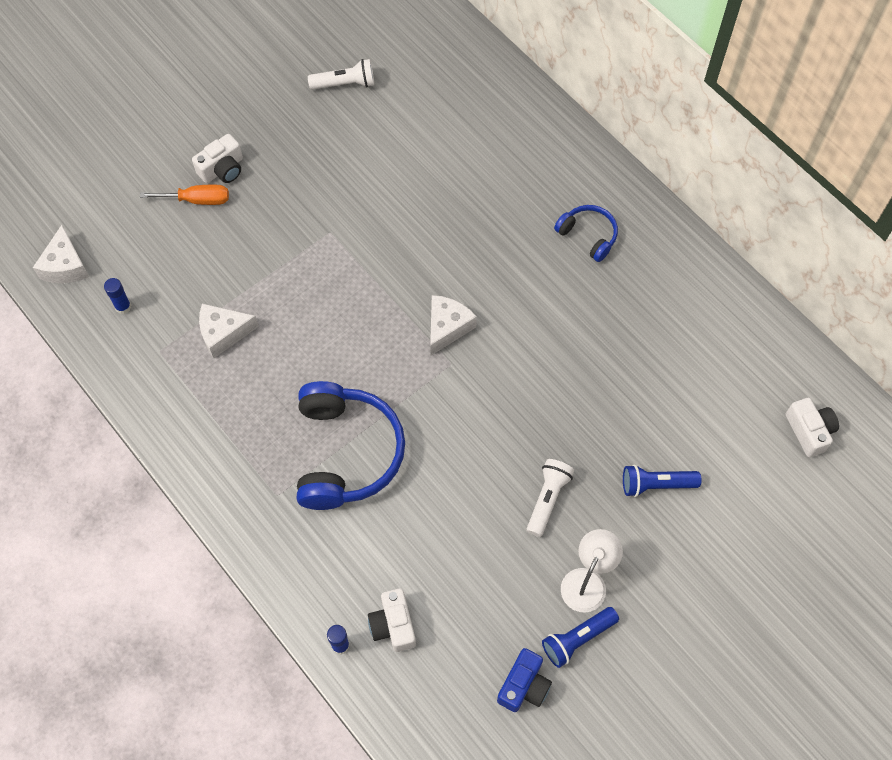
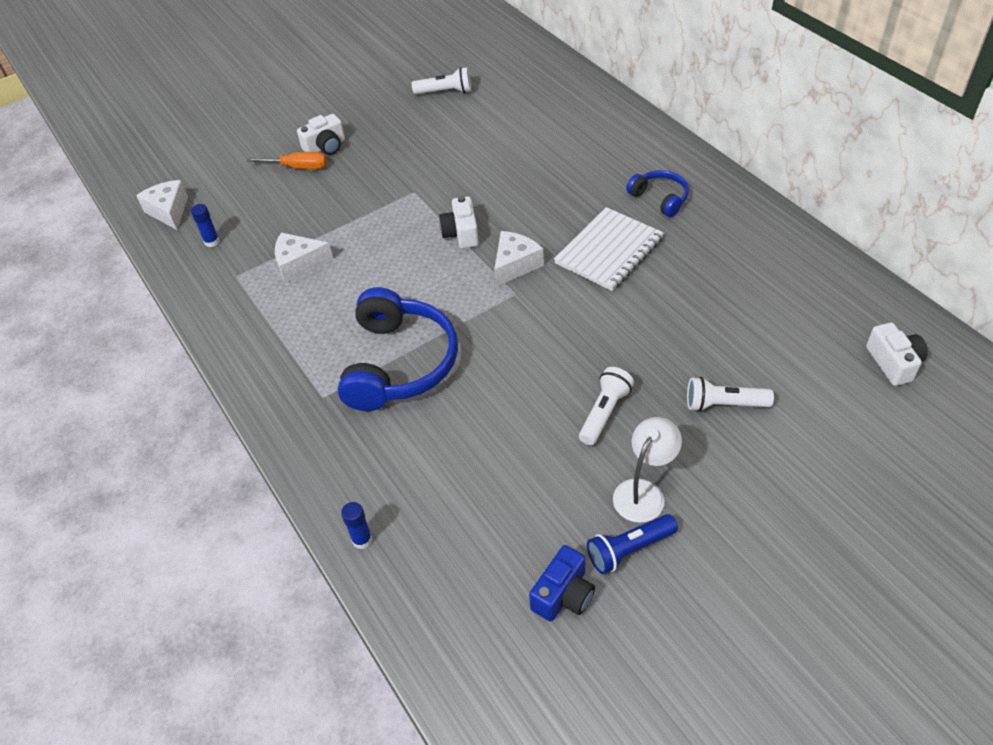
camera: 10 degrees right, 15 degrees down
white cheese [33,225,89,283] -> white cheese turned 150 degrees clockwise [136,180,188,230]
white camera [368,588,416,652] -> white camera moved to [439,196,479,248]
blue flashlight [623,465,701,497] -> white flashlight [687,377,774,412]
none -> white notebook [554,207,664,291]

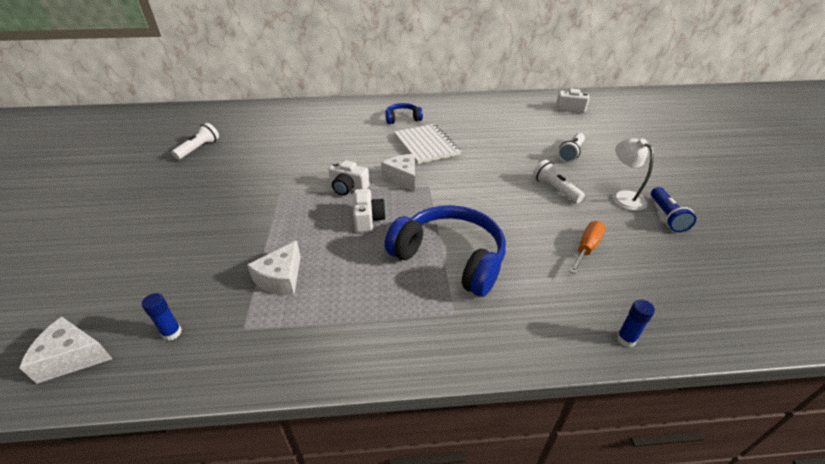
camera: 65 degrees left, 10 degrees down
orange screwdriver [247,152,327,169] -> orange screwdriver moved to [569,221,606,274]
white camera [297,114,345,155] -> white camera moved to [353,189,386,232]
blue camera [529,545,595,622] -> none

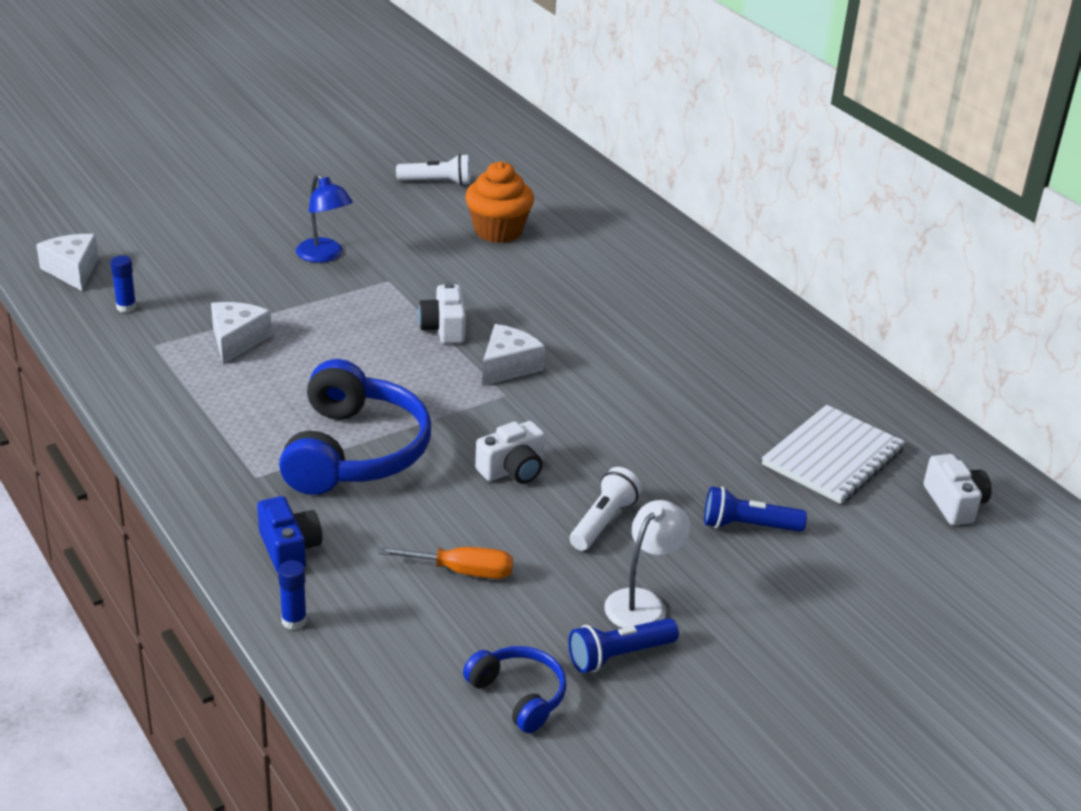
camera: 60 degrees right, 5 degrees down
white cheese [247,241,301,295] -> white cheese turned 105 degrees clockwise [211,302,272,364]
white camera [353,189,386,232] -> white camera moved to [475,421,545,484]
blue headphones [385,103,423,124] -> blue headphones moved to [463,646,567,733]
white notebook [394,124,461,164] -> white notebook moved to [762,405,905,504]
white flashlight [558,133,585,162] -> blue flashlight [704,486,807,532]
none -> blue camera [257,496,322,573]
none -> blue lamp [296,173,353,263]
none -> orange cupcake [465,161,534,243]

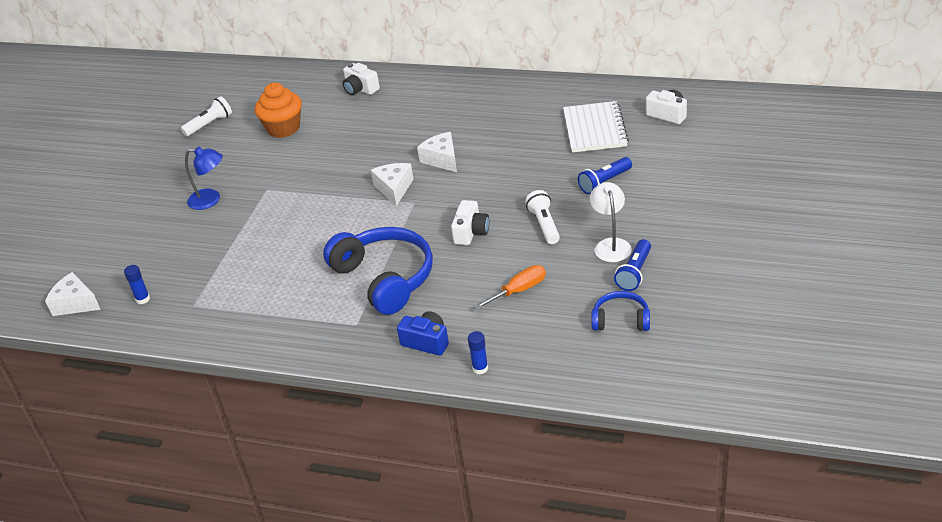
camera: 35 degrees left, 5 degrees up
white cheese [211,302,272,364] -> white cheese moved to [417,132,457,172]
white camera [418,282,466,344] -> white camera moved to [343,63,380,95]

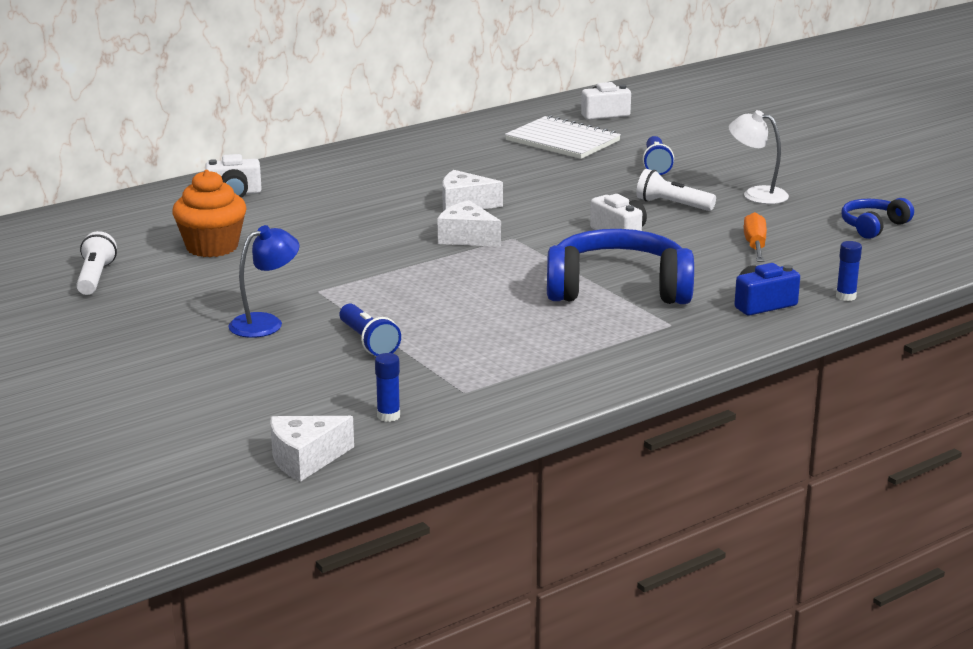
camera: 55 degrees left, 15 degrees down
blue flashlight [614,239,651,291] -> blue flashlight moved to [340,304,401,356]

